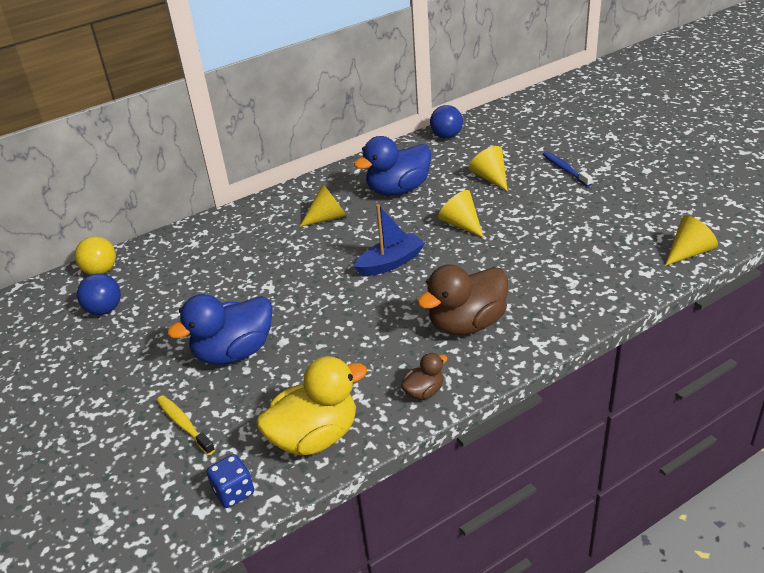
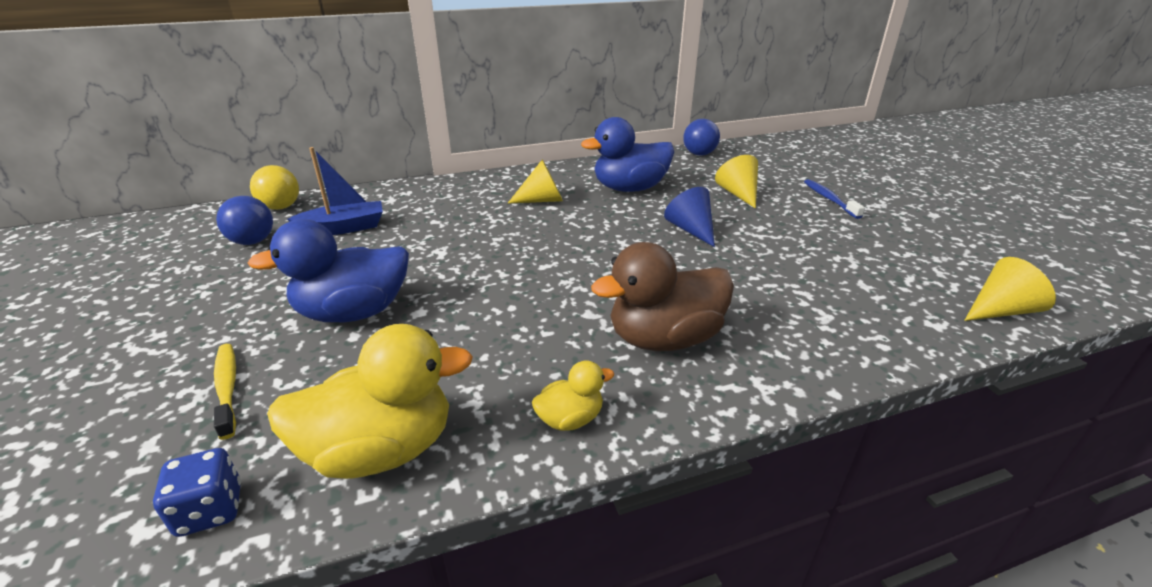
camera: 10 degrees right, 5 degrees down
blue boat [354,204,425,276] -> blue boat moved to [287,147,383,235]
brown duck [401,353,447,400] -> yellow duck [532,360,614,431]
yellow cone [438,190,484,238] -> blue cone [664,187,715,247]

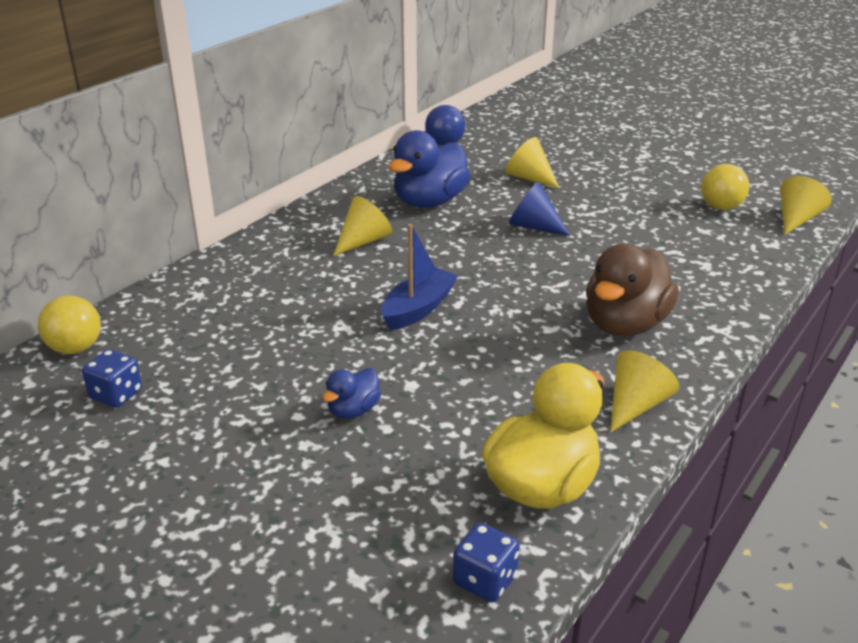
camera: 35 degrees left, 0 degrees up
yellow toothbrush [214,344,236,440] -> none
blue ball [216,196,273,245] -> blue dice [82,349,142,408]
blue duck [248,219,409,322] -> blue duck [322,368,381,419], size x0.49
blue boat [287,147,383,235] -> blue boat moved to [381,224,458,330]
yellow duck [532,360,614,431] -> yellow cone [610,350,679,433]
blue toothbrush [804,179,865,219] -> none
none -> yellow ball [701,164,749,210]

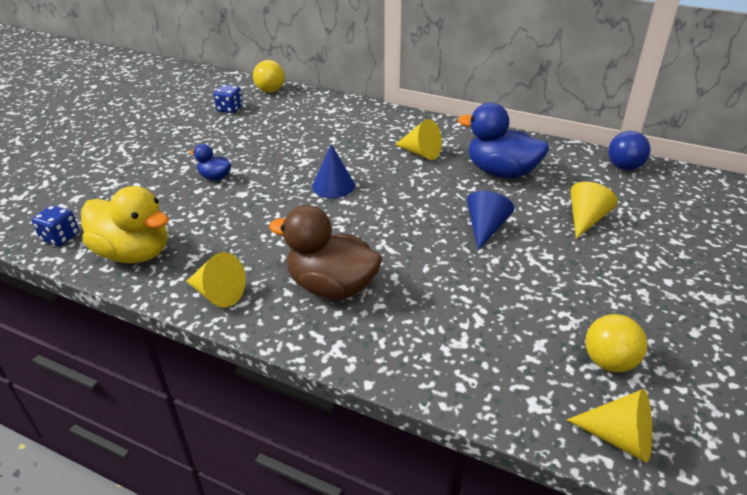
camera: 80 degrees right, 5 degrees up
blue boat [381,224,458,330] -> blue cone [312,144,355,198]

